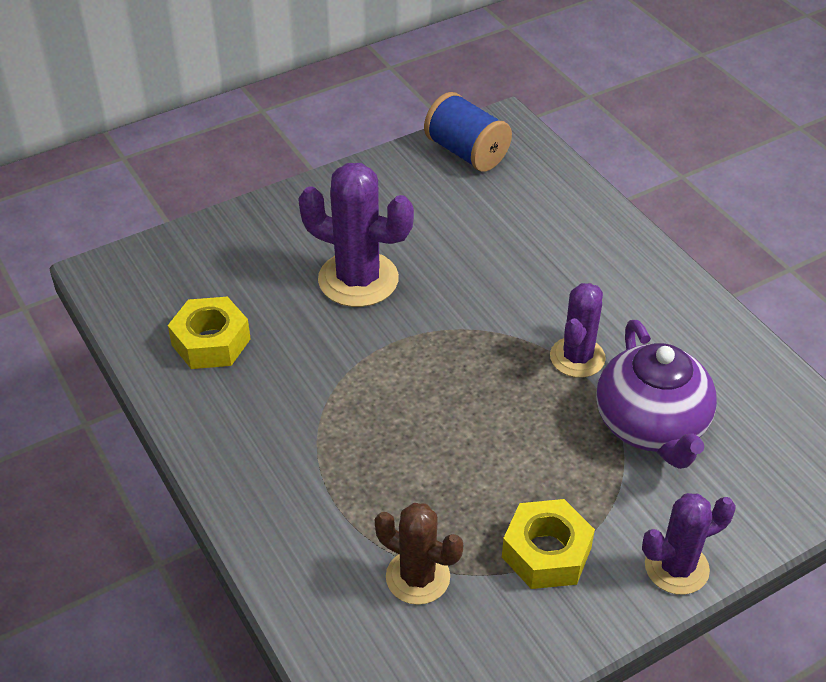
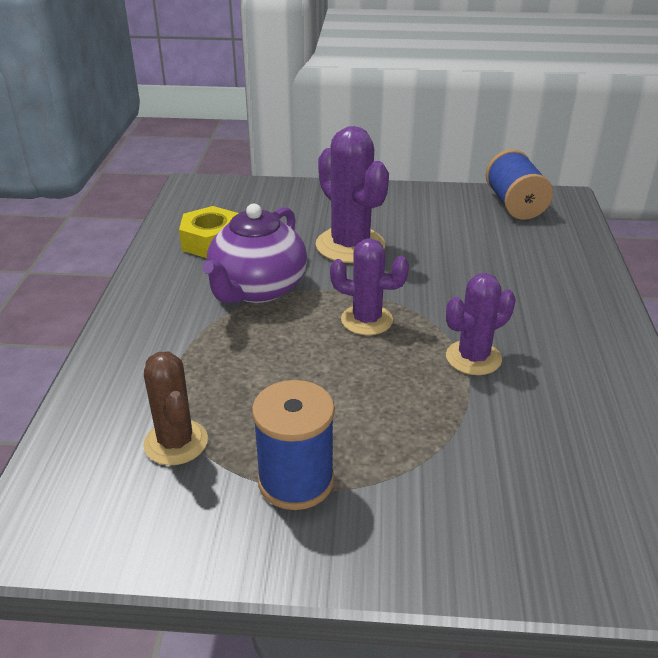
camera: 35 degrees right, 10 degrees down
yellow nut [502,499,595,589] -> blue spool [252,380,335,510]
purple teapot [596,320,717,469] -> purple teapot moved to [202,204,307,303]
purple cactus [642,493,736,595] -> purple cactus moved to [330,238,409,335]

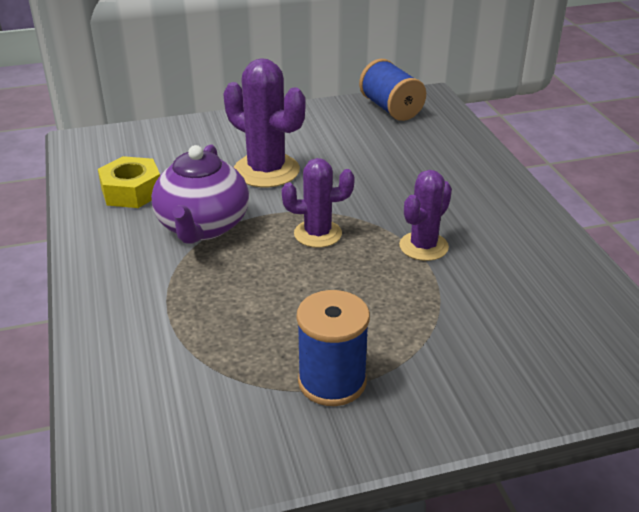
camera: 20 degrees left, 0 degrees up
brown cactus [143,351,208,465] -> none

